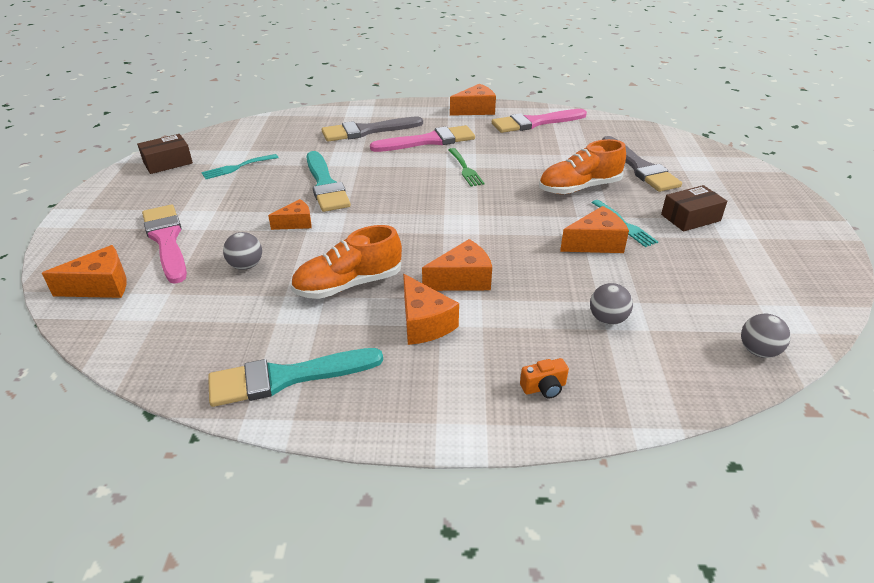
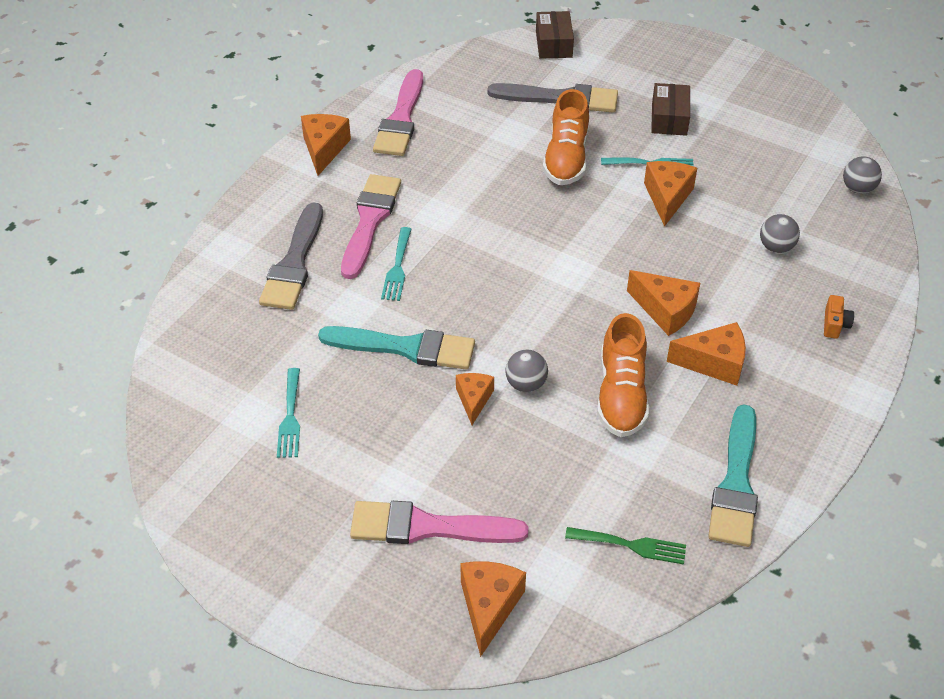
camera: 60 degrees left, 10 degrees up
brown box [137,134,193,174] -> brown box moved to [536,11,574,59]
grey ball [223,232,262,270] -> grey ball moved to [505,350,548,392]
orange cheese [422,239,492,291] -> orange cheese turned 120 degrees clockwise [627,270,700,336]
green fork [448,148,485,187] -> green fork moved to [565,527,686,565]
none -> turquoise fork [381,227,412,301]

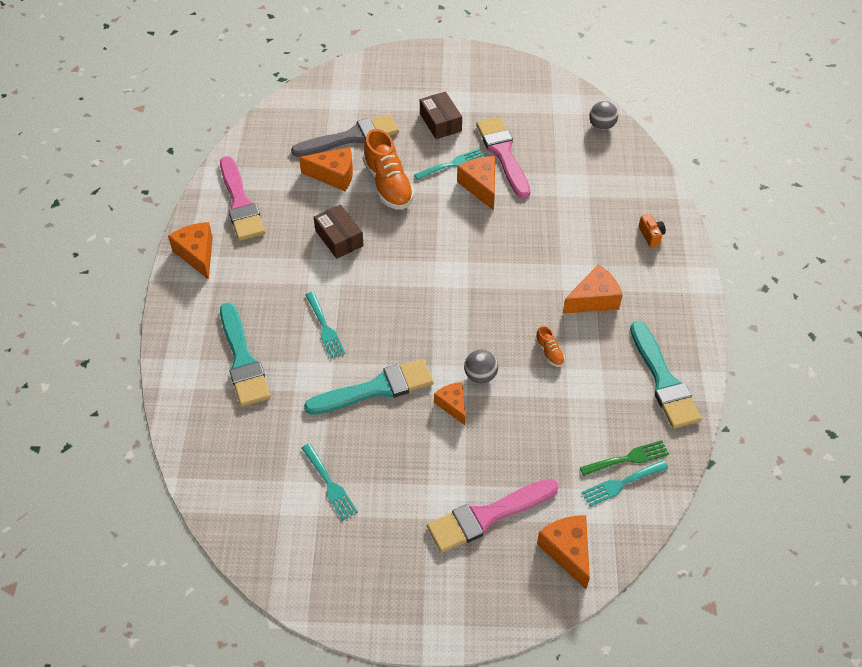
camera: 30 degrees left, 5 degrees up
grey brush [259,203,323,310] -> turquoise brush [220,303,271,407]
pink brush [341,174,401,279] -> pink brush moved to [476,117,530,199]
brown box [536,11,574,59] -> brown box moved to [314,204,364,259]
orange shoe [597,313,649,437] -> orange shoe [535,326,565,367], size x0.45
orange cheese [627,270,700,336] -> orange cheese moved to [299,147,353,191]
grey ball [760,214,800,253] -> none
none -> turquoise fork [581,460,668,507]

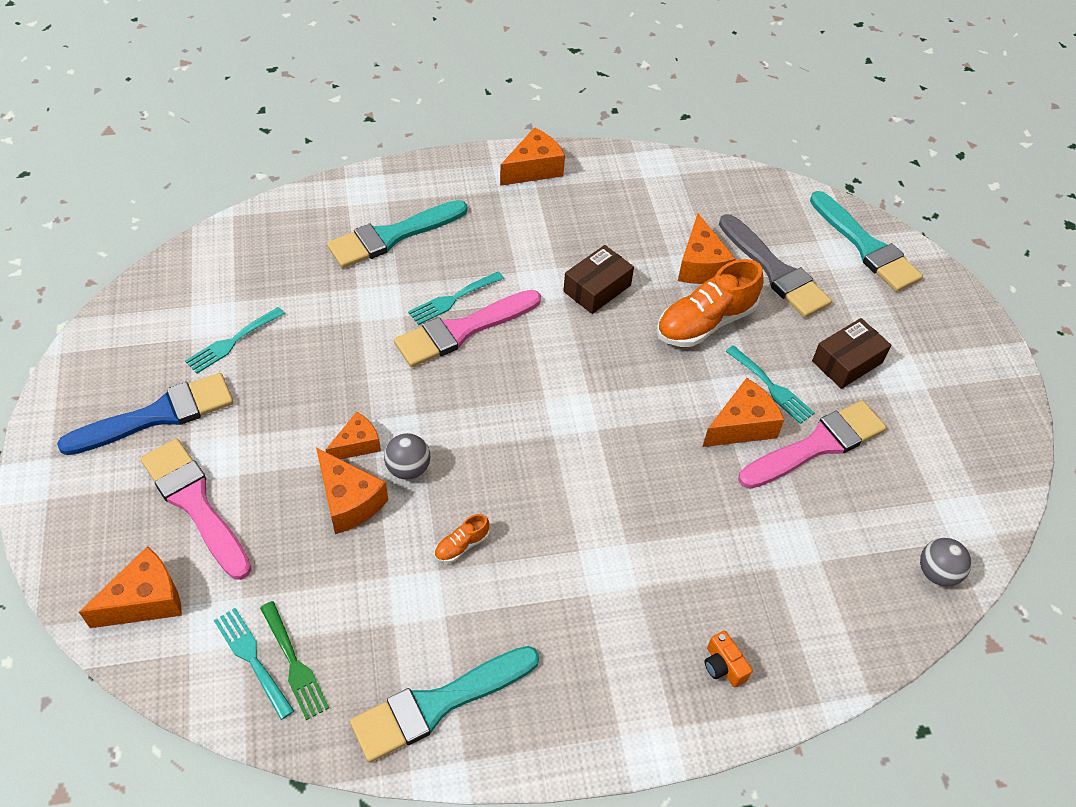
camera: 75 degrees right, 0 degrees up
pink brush [220,156,265,241] -> pink brush moved to [394,290,541,367]
turquoise brush [304,359,434,415] -> turquoise brush moved to [810,191,923,292]
orange cheese [563,264,622,314] -> orange cheese moved to [316,447,388,534]
orange camera [639,214,666,247] -> orange camera turned 90 degrees clockwise [704,631,752,688]
none -> blue brush [57,373,234,455]

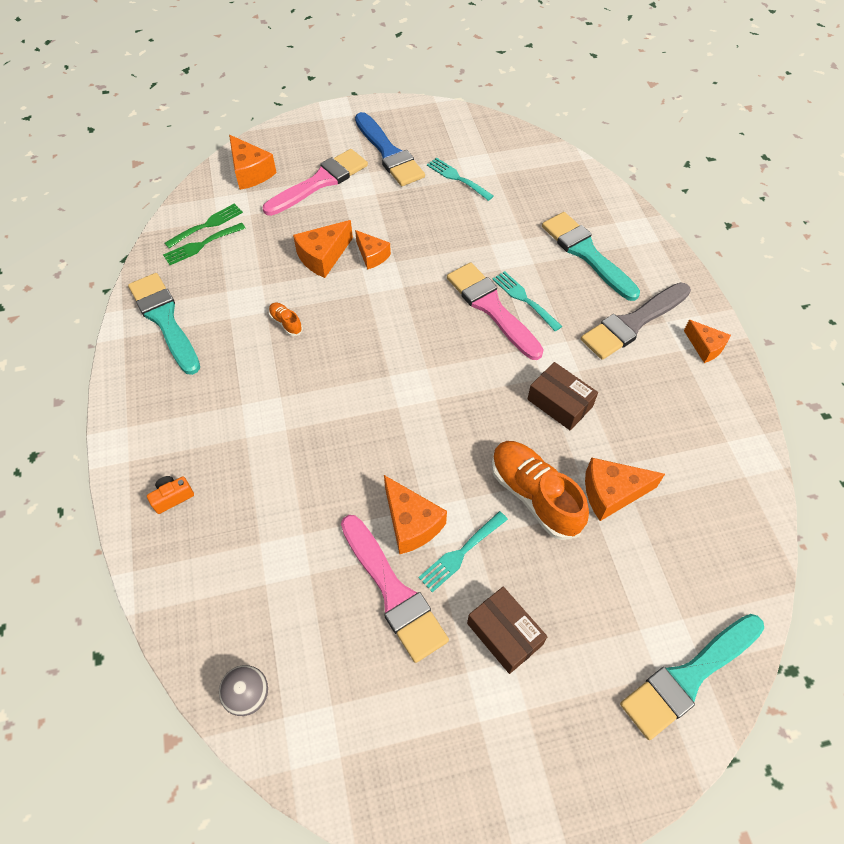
camera: 90 degrees right, 5 degrees up
turquoise fork [214,608,294,720] -> green fork [165,203,243,248]
grey ball [384,433,430,480] -> none
orange cheese [500,127,565,186] -> orange cheese [684,320,731,363], size x0.67
grey brush [719,214,832,318] -> grey brush moved to [581,282,691,360]

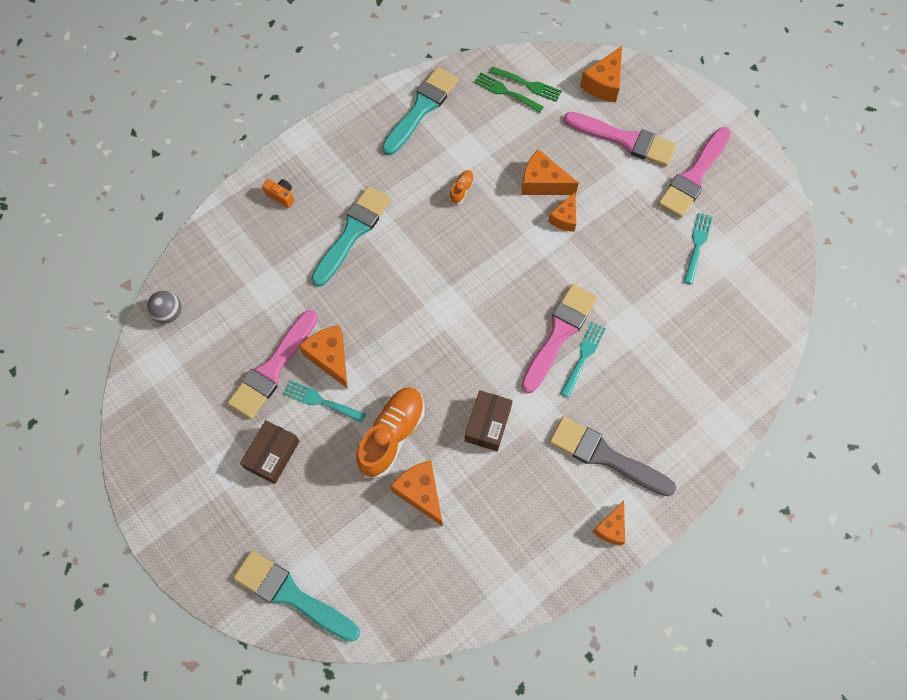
camera: 65 degrees right, 10 degrees up
blue brush [355,112,425,186] -> pink brush [658,127,731,218]
orange cheese [384,475,447,554] -> orange cheese turned 120 degrees clockwise [299,325,348,389]
turquoise brush [542,212,640,301] -> turquoise brush moved to [311,186,391,287]

